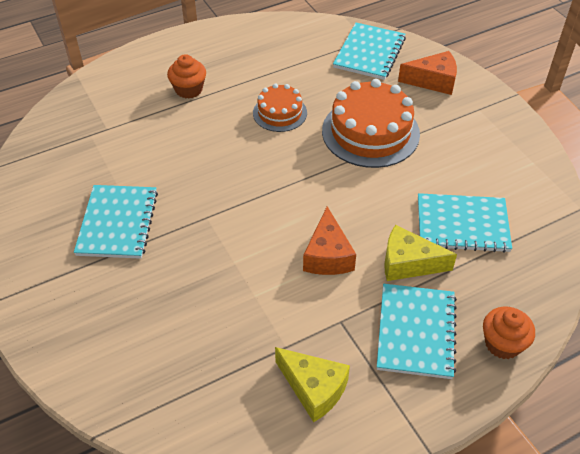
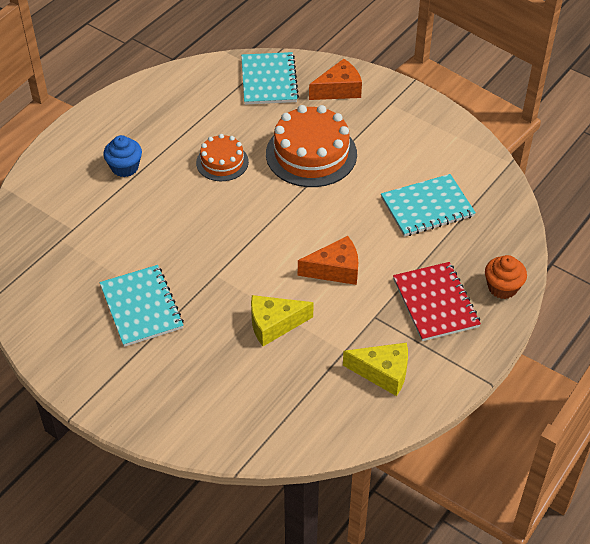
camera: 25 degrees left, 0 degrees up
orange cupcake [167,54,206,98] -> blue cupcake [103,135,142,177]
orange cheese [303,206,356,275] -> orange cheese turned 75 degrees counterclockwise [298,236,358,285]
turquoise notebook [377,284,457,379] -> red notebook [393,262,481,341]
yellow cheese [384,225,457,281] -> yellow cheese moved to [251,295,314,346]

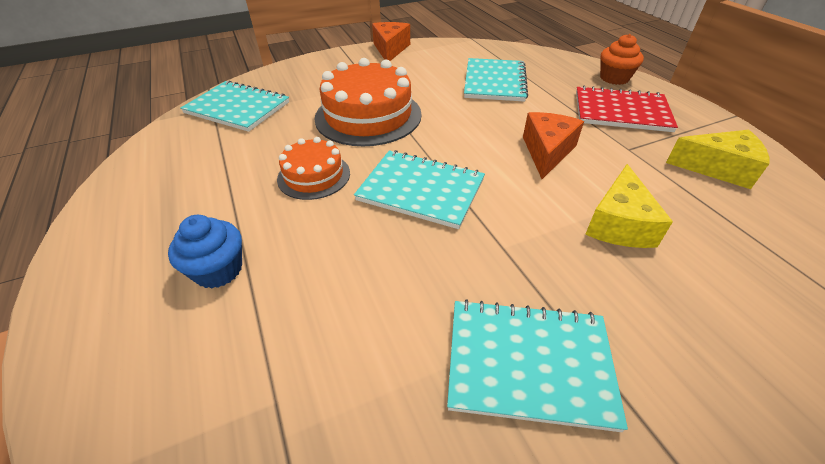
camera: 60 degrees left, 5 degrees down
orange cheese [309,59,362,100] -> orange cheese moved to [372,22,410,61]
yellow cheese [343,343,408,396] -> yellow cheese turned 60 degrees clockwise [666,130,770,189]
none -> turquoise notebook [354,150,485,229]

